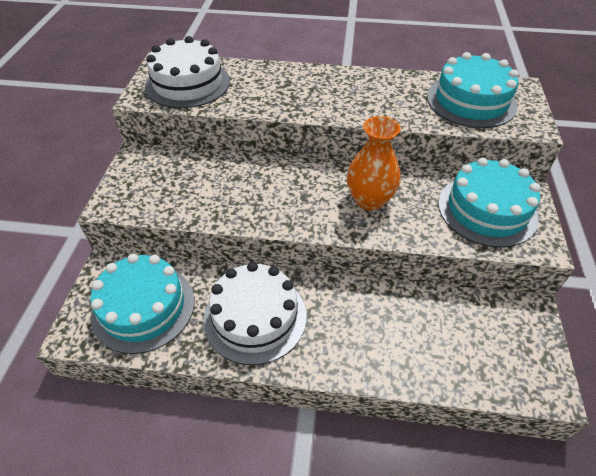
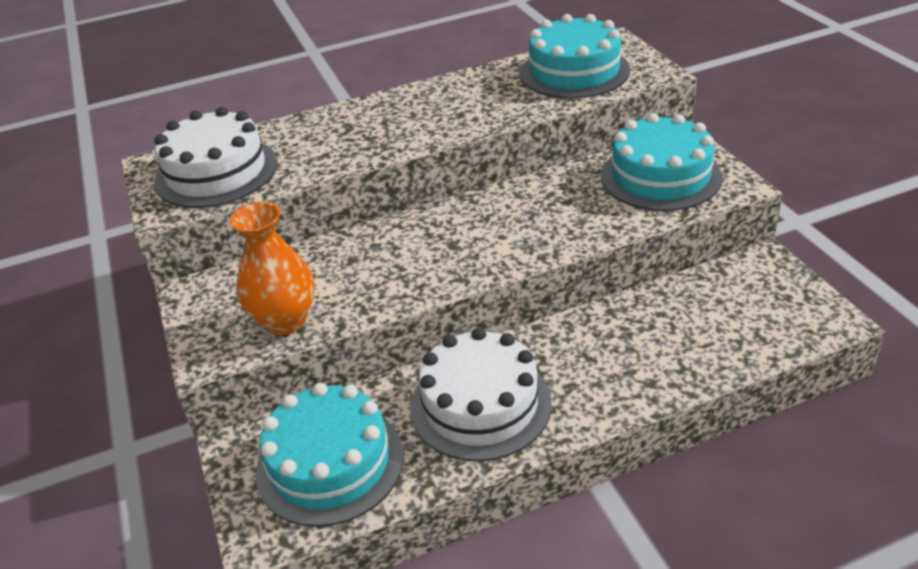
camera: 25 degrees left, 10 degrees down
orange vase [347,116,401,211] -> orange vase moved to [230,202,315,335]

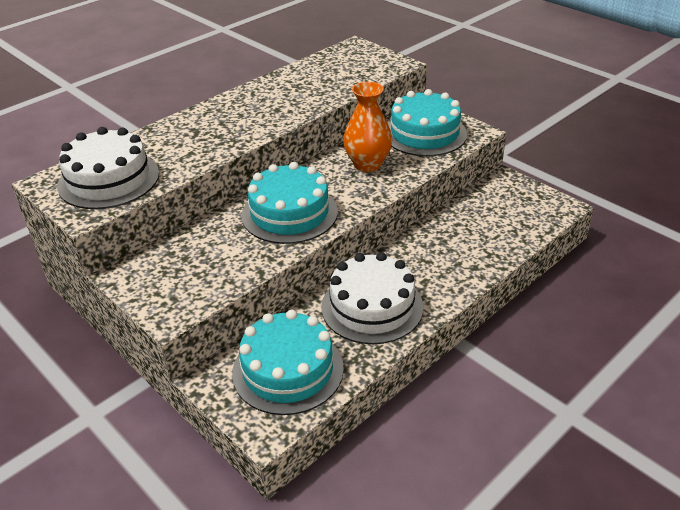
camera: 25 degrees left, 0 degrees up
orange vase [230,202,315,335] -> orange vase moved to [343,82,392,172]
turquoise cake [520,14,630,99] -> turquoise cake moved to [242,162,338,244]

